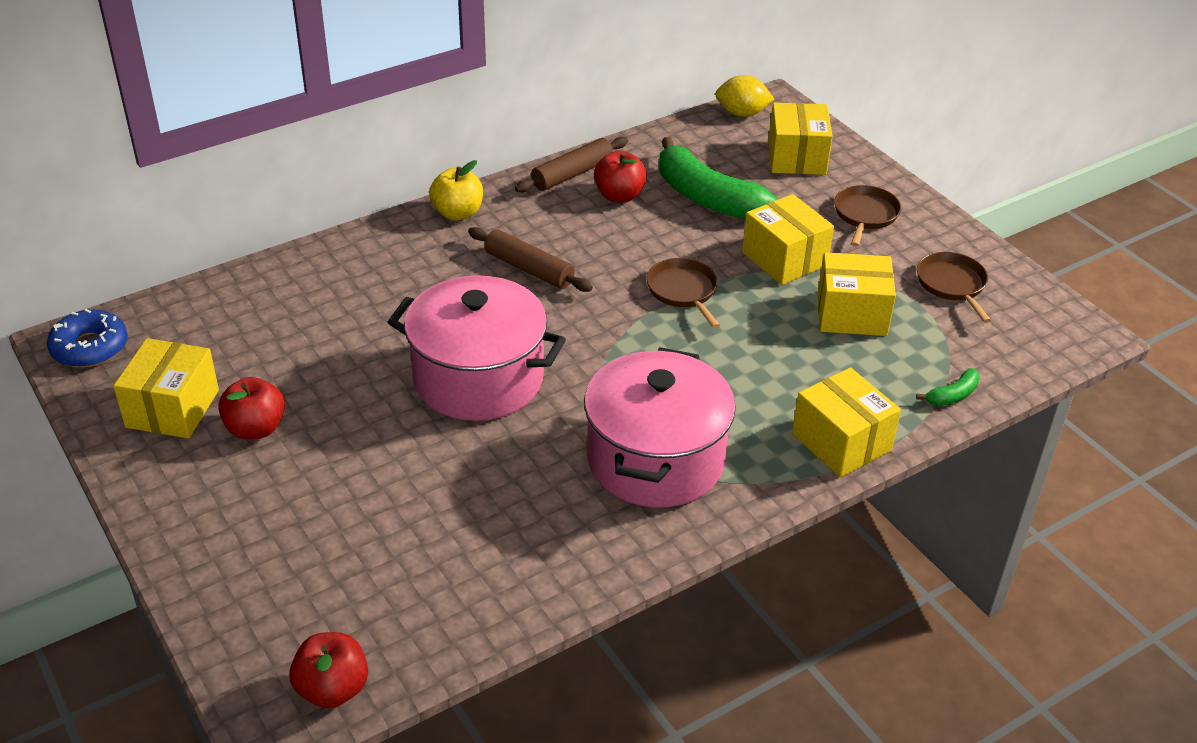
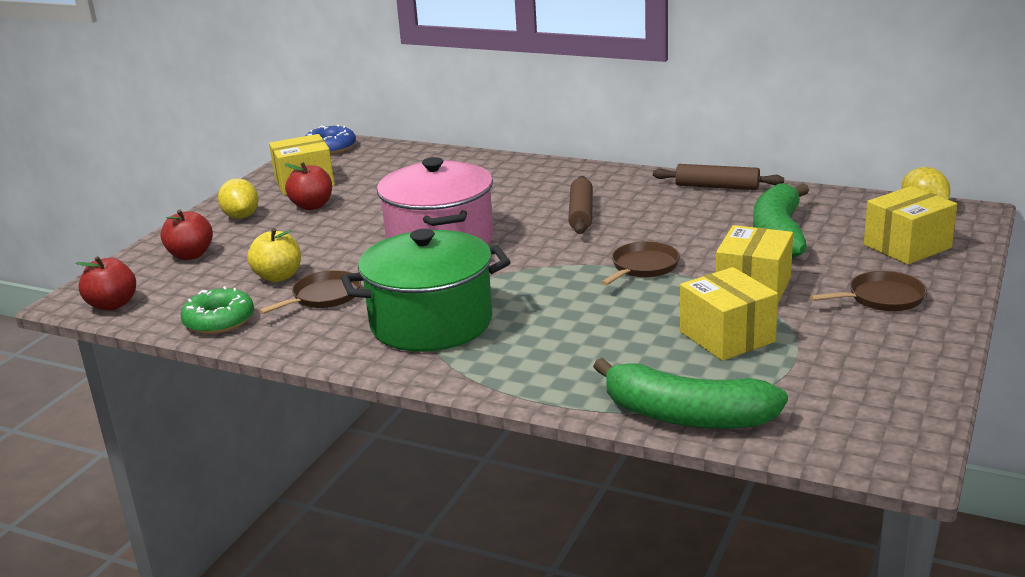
camera: 60 degrees right, 15 degrees down
yellow apple [429,160,483,221] -> yellow apple moved to [247,228,301,282]
pink pot [584,347,736,508] -> green pot [341,229,510,352]
red apple [594,151,647,203] -> red apple moved to [161,210,213,260]
yellow box [792,367,901,478] -> none
green banana [916,368,980,406] -> green banana [593,358,788,429], size x2.34
brown pan [917,252,991,323] -> brown pan moved to [259,270,361,314]
none -> green donut [181,286,254,334]
none -> yellow lemon [218,178,259,219]

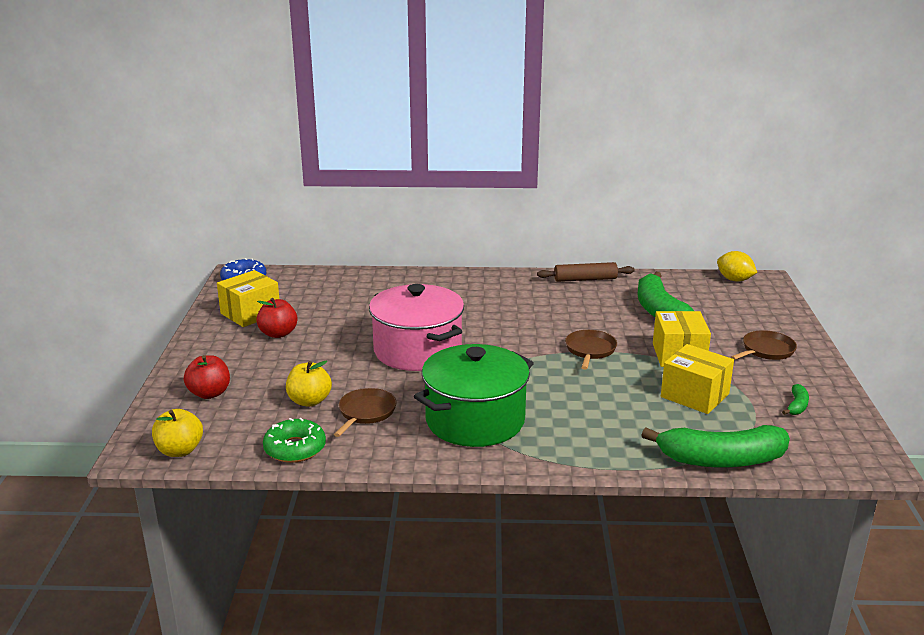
camera: 25 degrees left, 0 degrees up
red apple [76,256,136,311] -> yellow apple [152,409,203,457]
yellow lemon [218,178,259,219] -> none
brown rolling pin [568,176,593,234] -> none
yellow box [864,186,957,264] -> none
none -> green banana [782,384,809,415]

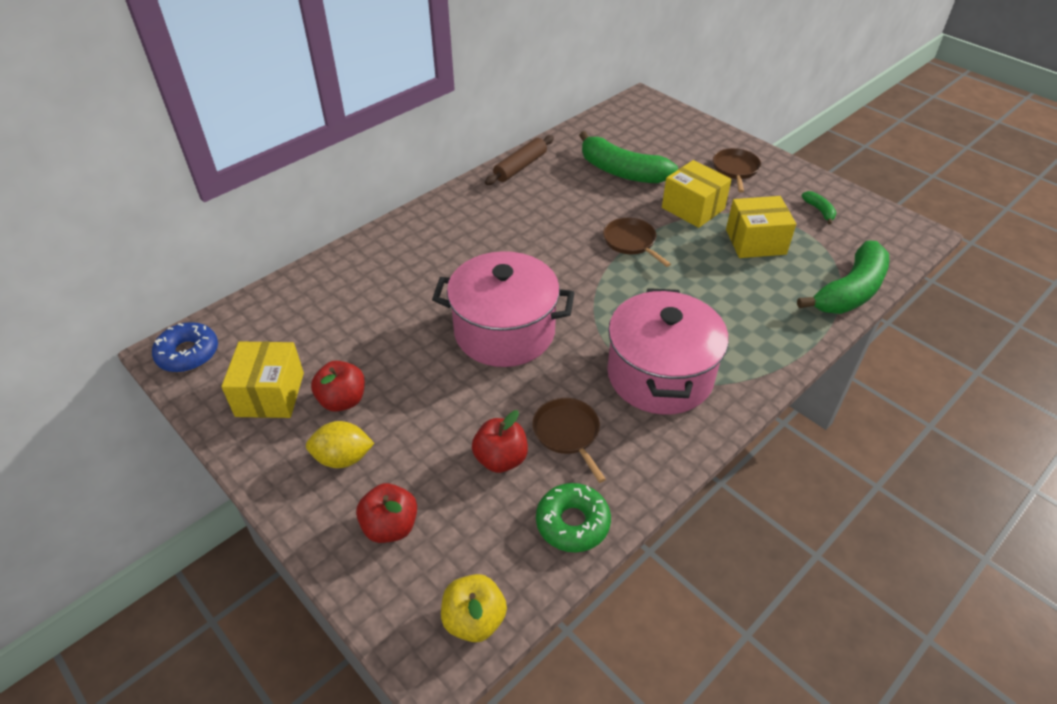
camera: 45 degrees left, 20 degrees up
yellow apple [286,361,332,407] -> red apple [472,410,528,473]
green pot [414,344,534,447] -> pink pot [607,288,729,415]
yellow lemon [717,251,757,282] -> yellow lemon moved to [306,421,375,468]

